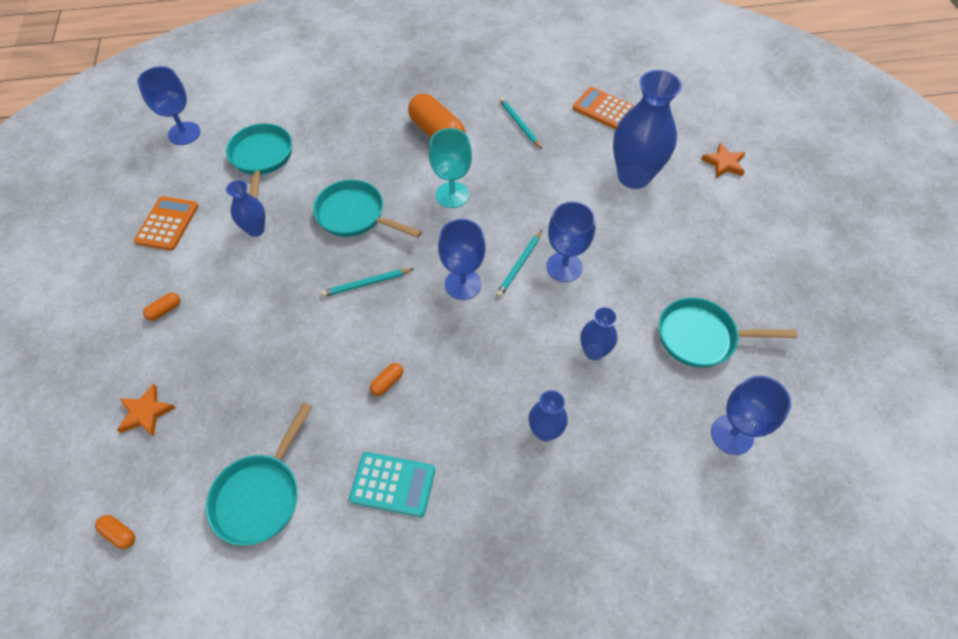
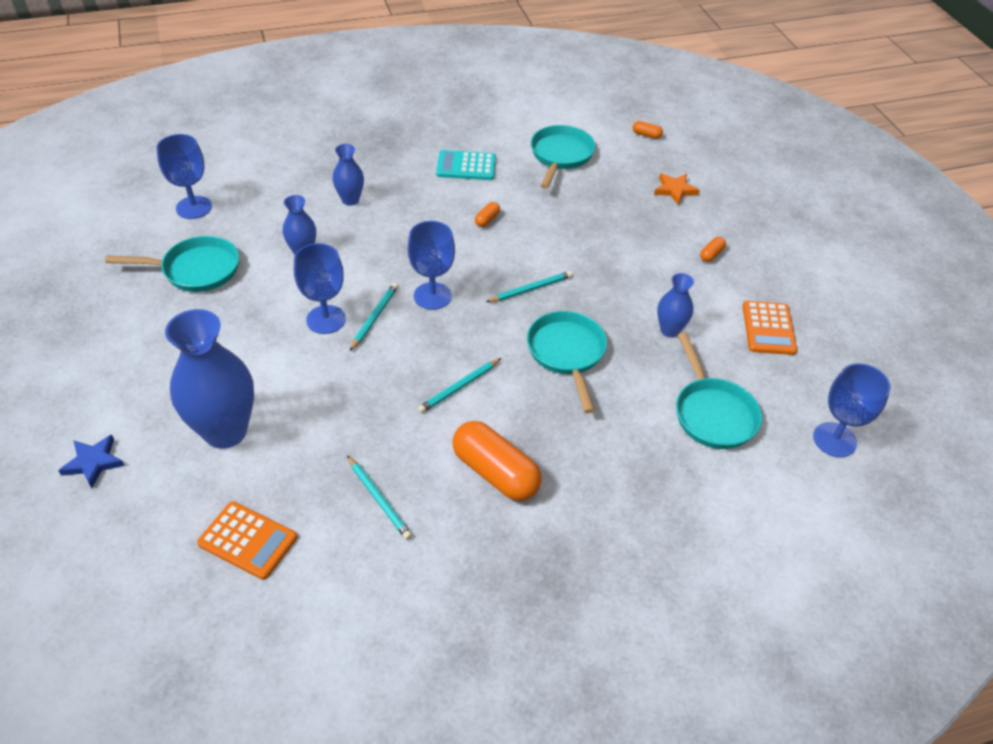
camera: 170 degrees right, 10 degrees down
turquoise pan [313,180,422,238] -> turquoise pan turned 120 degrees counterclockwise [527,311,607,413]
turquoise goblet [429,128,472,208] -> turquoise pencil [417,358,501,413]
orange star [701,143,746,178] -> blue star [58,435,125,488]

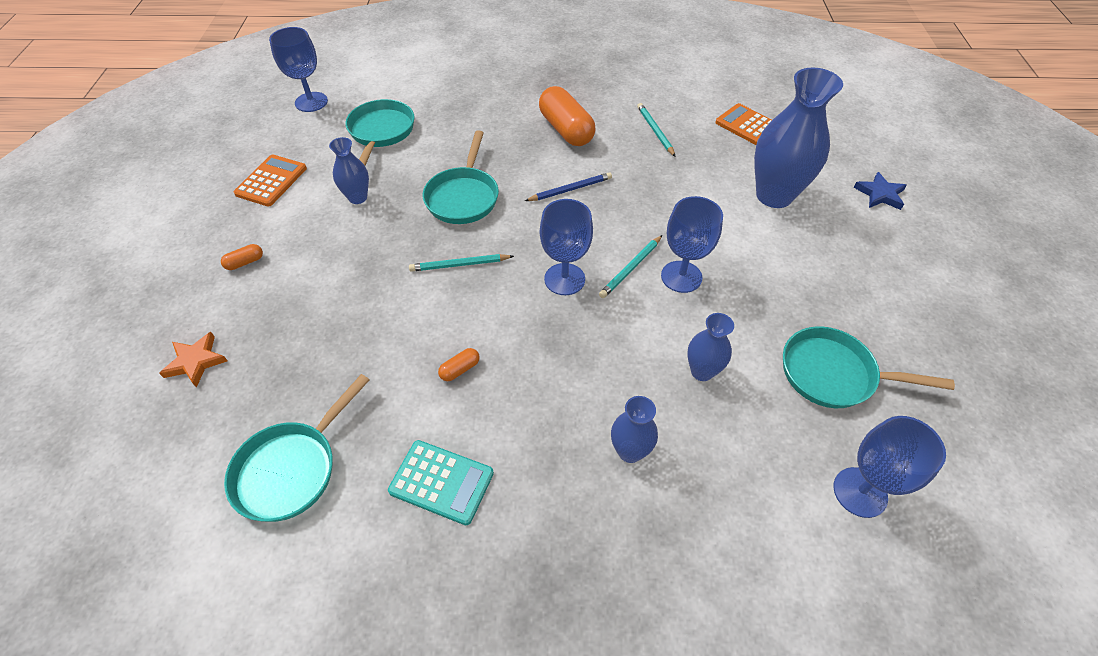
camera: 160 degrees left, 5 degrees up
turquoise pencil [417,358,501,413] -> blue pencil [525,172,612,201]
orange capsule [633,121,663,139] -> none

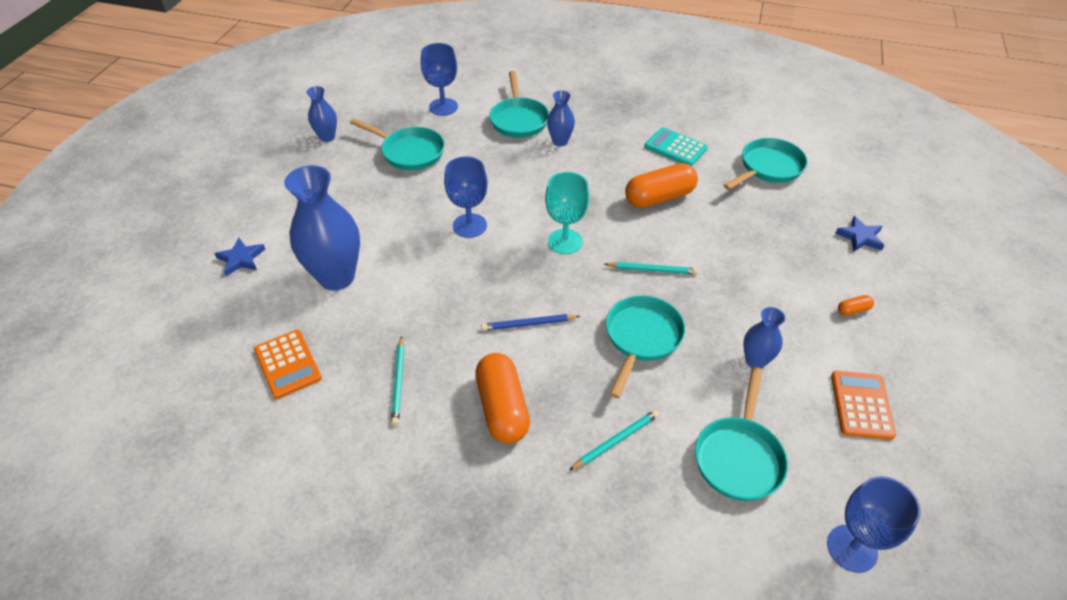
camera: 165 degrees left, 5 degrees down
orange star [159,332,228,388] -> blue star [835,216,884,252]
orange calculator [234,154,307,207] -> orange calculator turned 150 degrees clockwise [831,371,896,440]
orange capsule [438,348,480,381] -> orange capsule [625,163,698,208], size x2.36
blue goblet [540,199,593,295] -> turquoise goblet [545,172,589,254]
turquoise pencil [599,235,662,298] -> turquoise pencil moved to [569,410,659,470]
blue vase [687,313,734,381] -> blue vase moved to [307,86,337,142]
none -> turquoise pan [489,71,549,138]

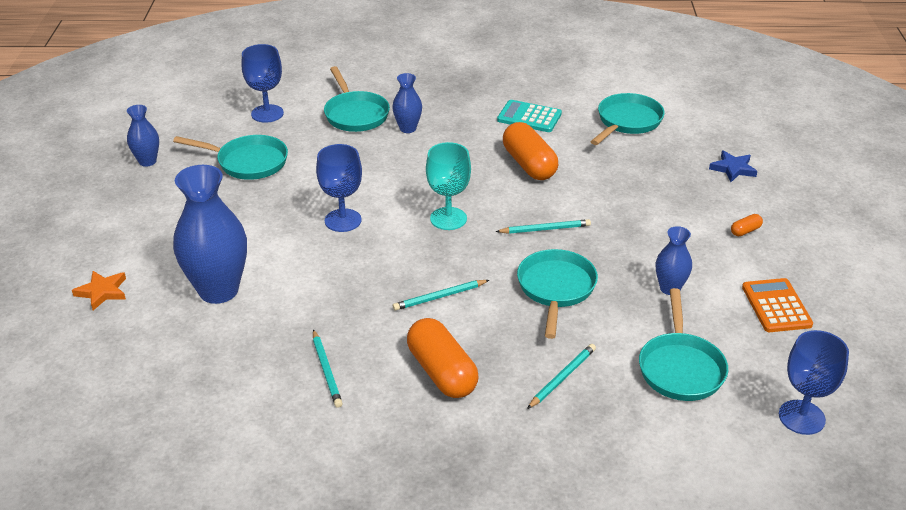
camera: 15 degrees left, 10 degrees down
blue star [214,238,265,276] -> orange star [72,271,126,310]
orange calculator [254,330,322,399] -> none
blue pencil [481,314,580,331] -> turquoise pencil [393,280,489,311]
orange capsule [625,163,698,208] -> orange capsule turned 75 degrees counterclockwise [503,122,558,180]

